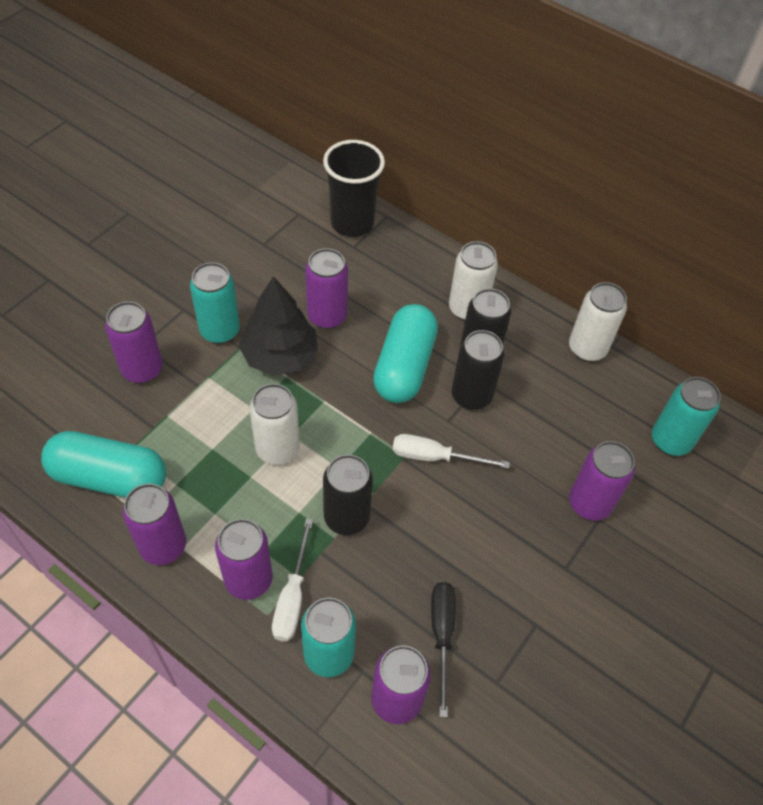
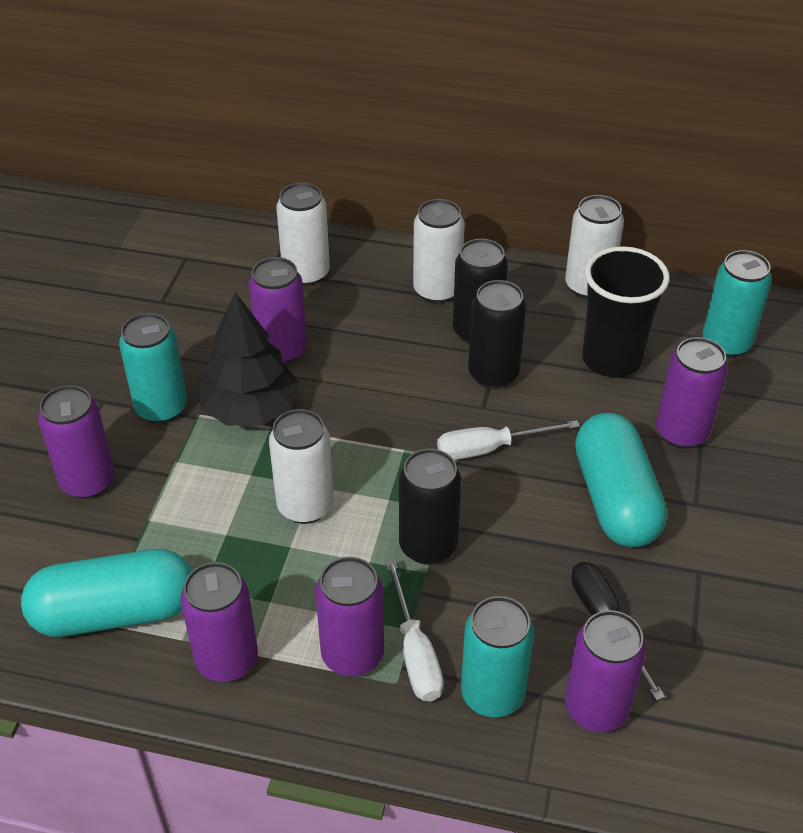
camera: 20 degrees left, 10 degrees down
black cup [323,140,385,237] -> black cup moved to [582,246,669,378]
turquoise capsule [373,304,438,403] -> turquoise capsule moved to [575,413,667,547]
none -> white can [276,183,330,286]

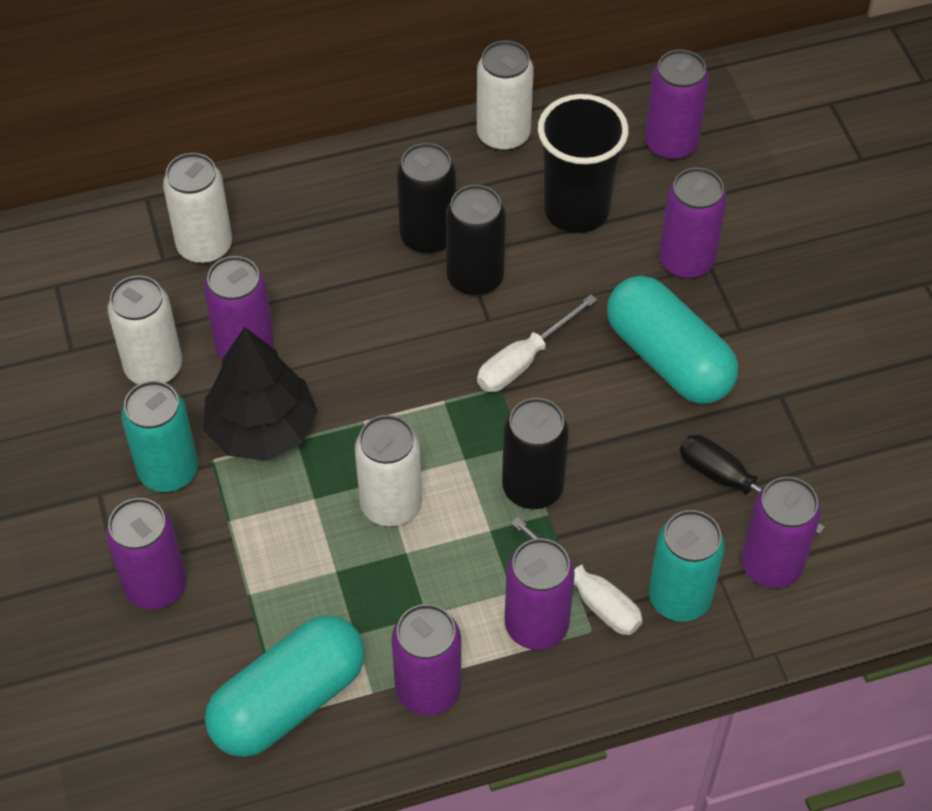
camera: 30 degrees left, 10 degrees up
white can [413,199,465,303] -> white can moved to [108,275,182,384]
turquoise can [703,250,772,357] -> purple can [645,49,709,161]

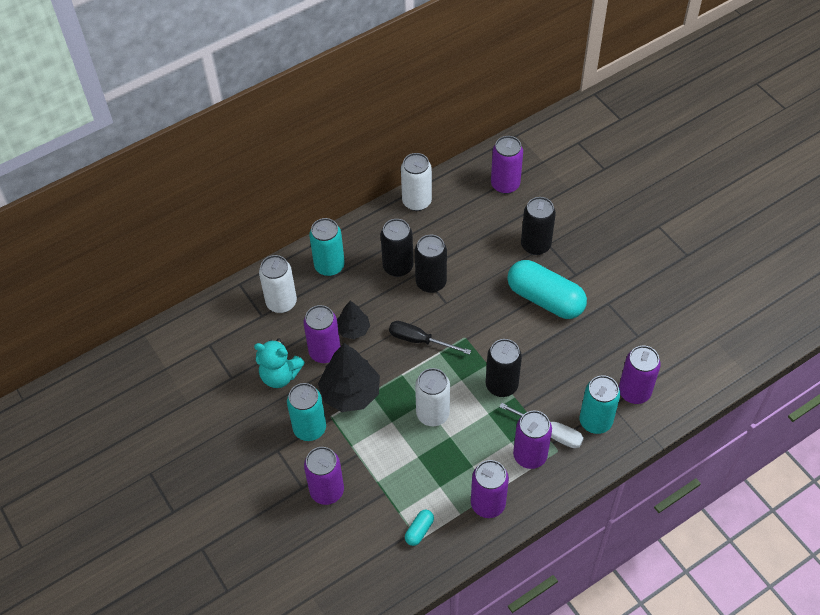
camera: 15 degrees left, 0 degrees up
white can [108,275,182,384] -> turquoise teddy bear [254,339,305,388]
turquoise capsule [205,615,365,757] -> turquoise capsule [405,510,434,546], size x0.42
white screwdriver [477,295,597,392] -> none
black cup [538,94,629,233] -> none
purple can [659,168,727,279] -> black can [521,197,556,255]
black screwdriver [680,435,825,534] -> black screwdriver moved to [389,321,471,355]
none -> turquoise can [309,218,345,276]
none -> black tree [337,301,370,339]

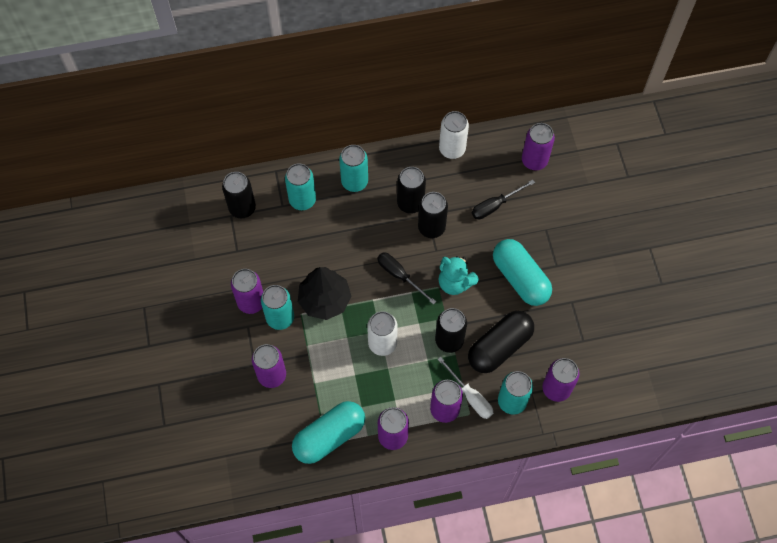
camera: 20 degrees right, 10 degrees up
turquoise teddy bear [254,339,305,388] -> turquoise teddy bear moved to [439,256,479,295]
white can [259,255,297,313] -> turquoise can [285,163,316,210]
purple can [303,305,341,363] -> purple can moved to [231,269,263,314]
black tree [337,301,370,339] -> none
turquoise capsule [405,510,434,546] -> turquoise capsule [292,401,365,464], size x2.37
black can [521,197,556,255] -> black can moved to [222,172,256,218]
none -> black capsule [468,311,534,373]
none -> black screwdriver [472,180,535,219]

